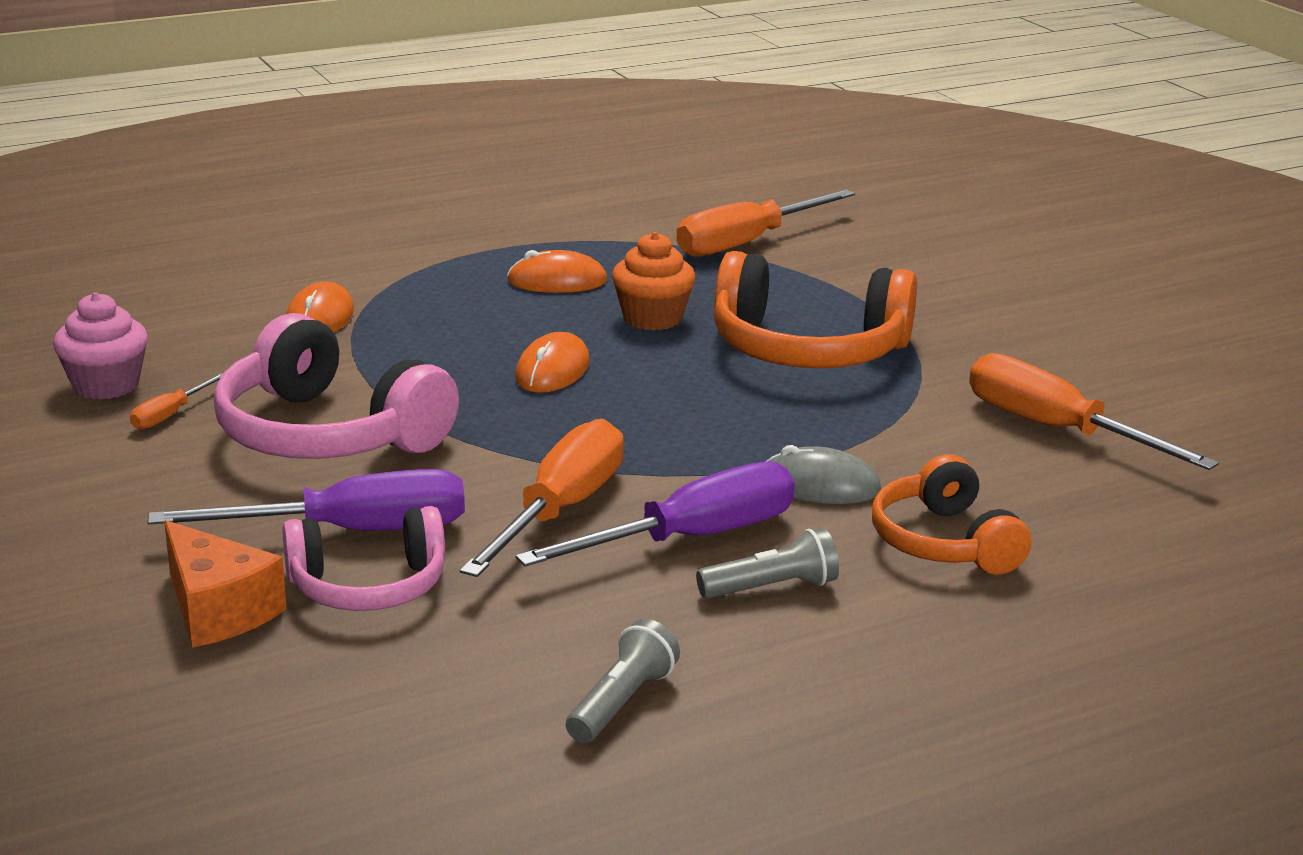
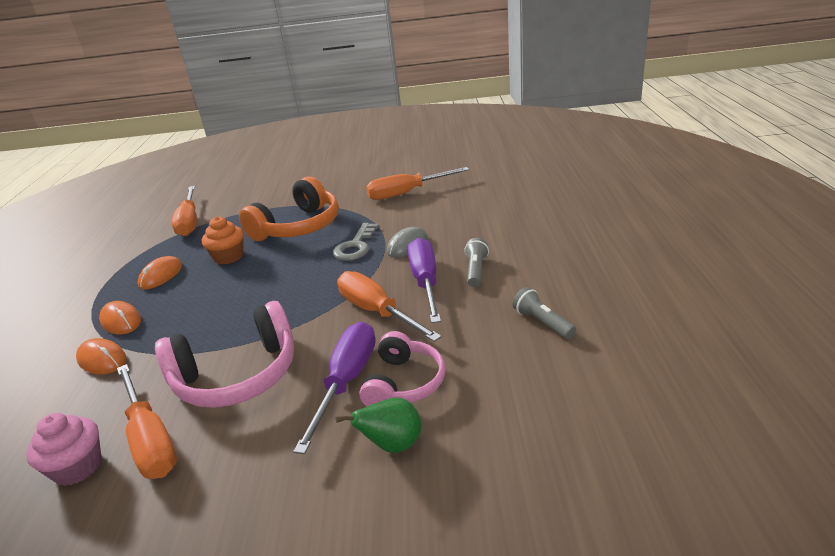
camera: 60 degrees left, 5 degrees up
orange screwdriver [130,373,222,430] -> orange screwdriver [117,364,177,479], size x2.19
orange cheese [164,520,287,648] -> green pear [335,398,421,453]
orange mouse [515,332,590,393] -> orange mouse moved to [99,301,141,334]
orange headphones [872,454,1031,575] -> none
none -> grey key [333,223,379,261]

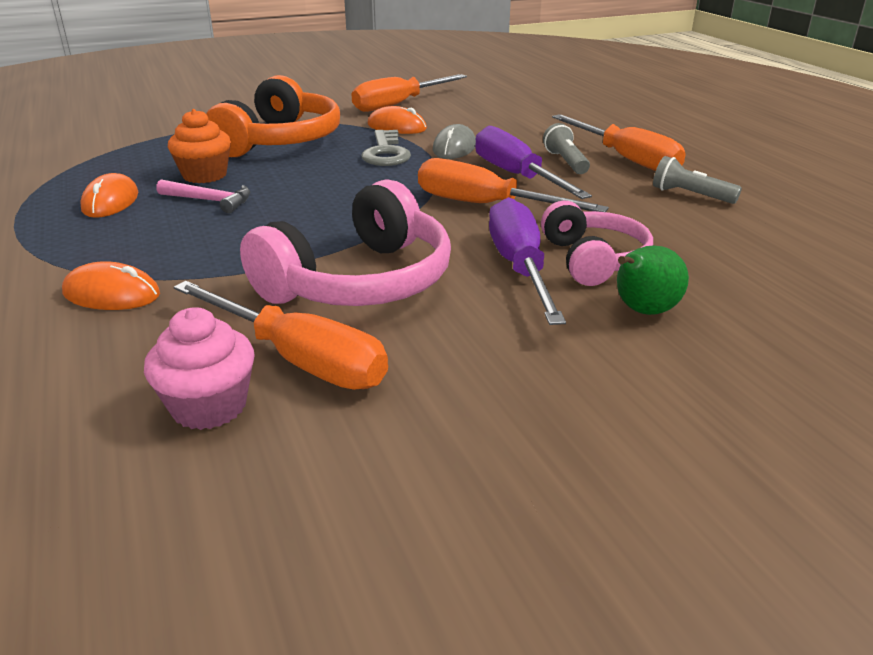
camera: 25 degrees left, 0 degrees up
orange mouse [99,301,141,334] -> orange mouse moved to [367,106,427,134]
orange screwdriver [171,186,197,236] -> orange screwdriver moved to [552,114,686,171]
none -> pink hammer [157,180,250,213]

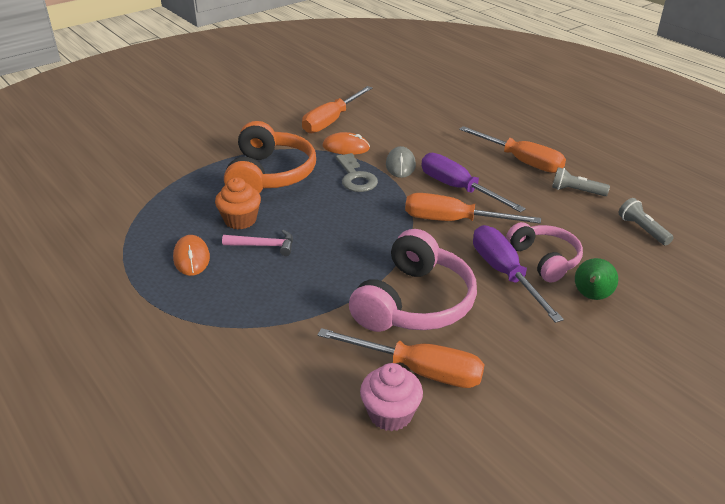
camera: 15 degrees left, 5 degrees up
orange mouse [62,261,160,310] -> none
grey flashlight [543,123,590,174] -> grey flashlight moved to [619,198,674,246]

